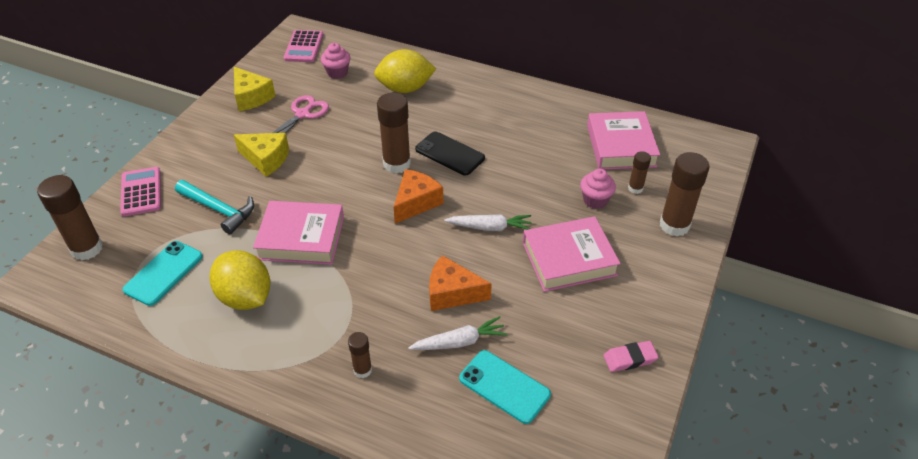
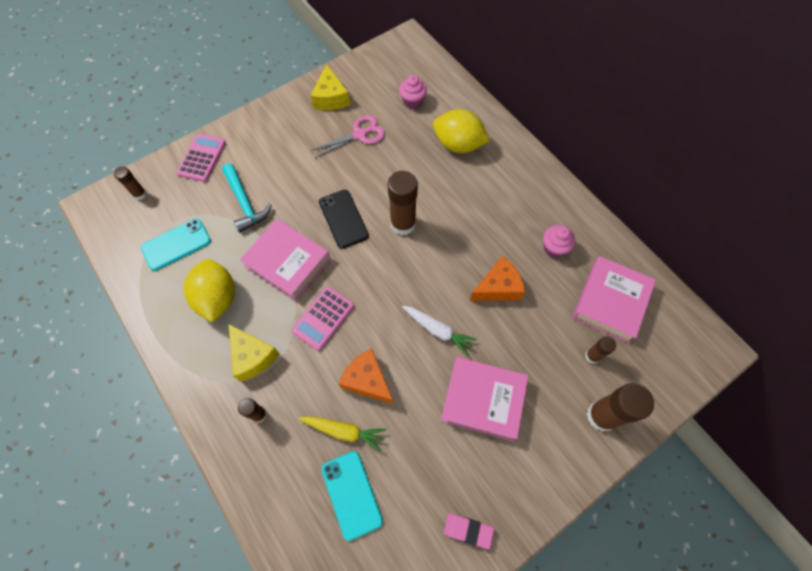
camera: 30 degrees right, 20 degrees up
brown glue stick [37,175,103,260] -> brown glue stick [114,166,147,200], size x0.53
yellow cheese [234,133,289,177] -> yellow cheese moved to [228,324,280,382]
pink calculator [284,30,324,62] -> pink calculator moved to [291,287,354,351]
orange cheese [394,169,443,224] -> orange cheese moved to [470,256,525,301]
white carrot [408,316,507,350] -> yellow carrot [299,416,386,451]
black phone [415,131,485,176] -> black phone moved to [319,190,369,249]
pink cupcake [580,169,616,209] -> pink cupcake moved to [543,225,576,258]

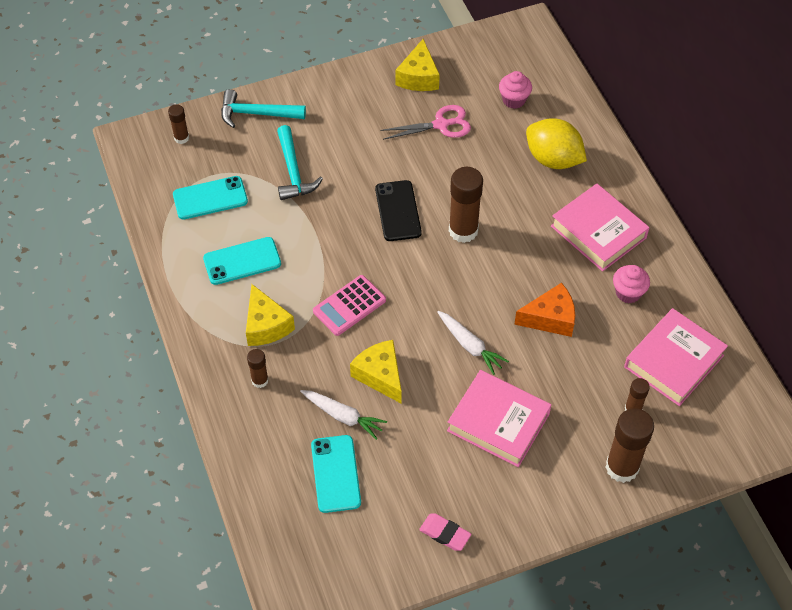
camera: 15 degrees right, 10 degrees down
pink calculator [177,134,226,182] -> turquoise hammer [221,89,306,128]
yellow lemon [184,259,235,323] -> turquoise phone [203,237,281,285]
pink book [240,219,330,301] -> pink book moved to [551,183,649,272]
yellow carrot [299,416,386,451] -> white carrot [300,390,387,440]
orange cheese [338,348,393,404] -> yellow cheese [350,340,402,404]

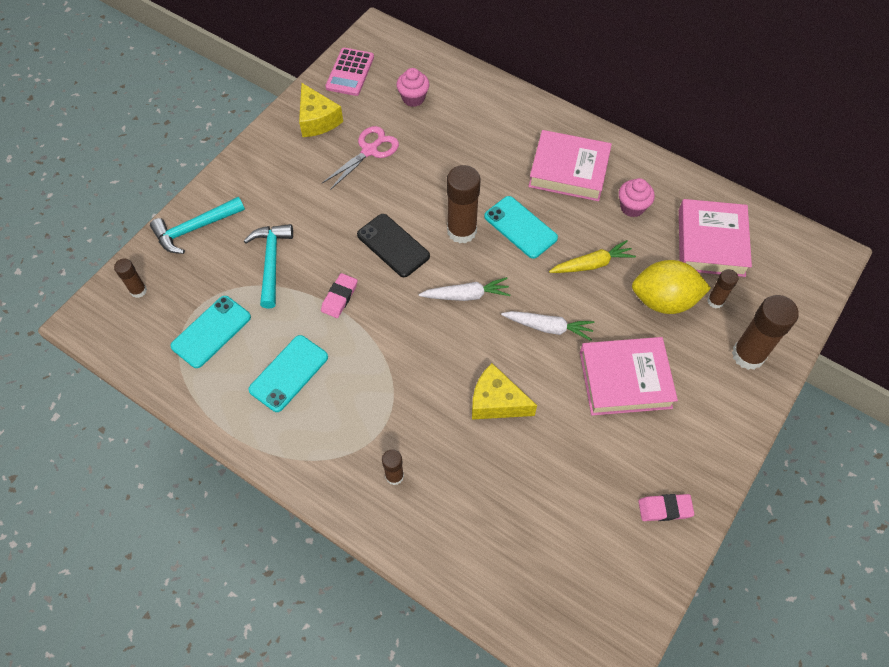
camera: 35 degrees left, 5 degrees up
yellow cheese [246,284,295,346] -> none
turquoise hammer [277,125,323,200] -> turquoise hammer turned 135 degrees counterclockwise [244,224,293,309]
white carrot [300,390,387,440] -> white carrot moved to [419,277,510,301]
turquoise phone [311,435,361,513] -> turquoise phone moved to [484,196,558,259]
pink calculator [313,275,386,336] -> pink calculator moved to [325,48,374,96]
orange cheese [514,283,575,337] -> yellow carrot [549,240,636,273]
yellow lemon [526,118,587,169] -> yellow lemon moved to [632,260,711,314]
none -> pink eraser [321,273,358,318]

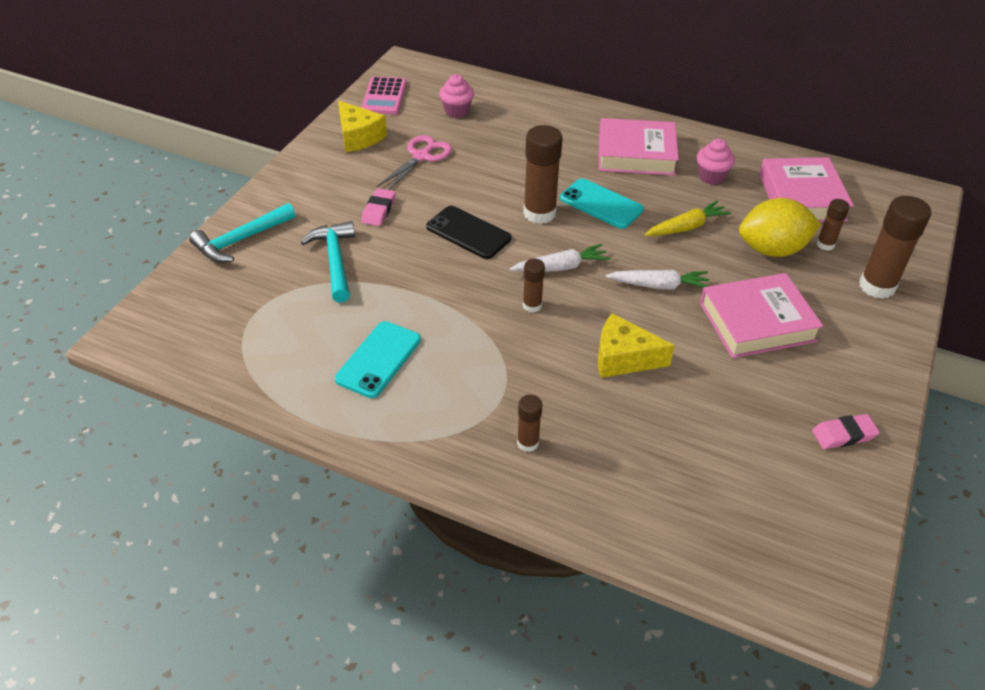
camera: 10 degrees left, 15 degrees down
brown glue stick [114,259,147,298] -> brown glue stick moved to [523,259,545,313]
turquoise phone [170,296,251,368] -> none
pink eraser [321,273,358,318] -> pink eraser moved to [361,188,396,226]

